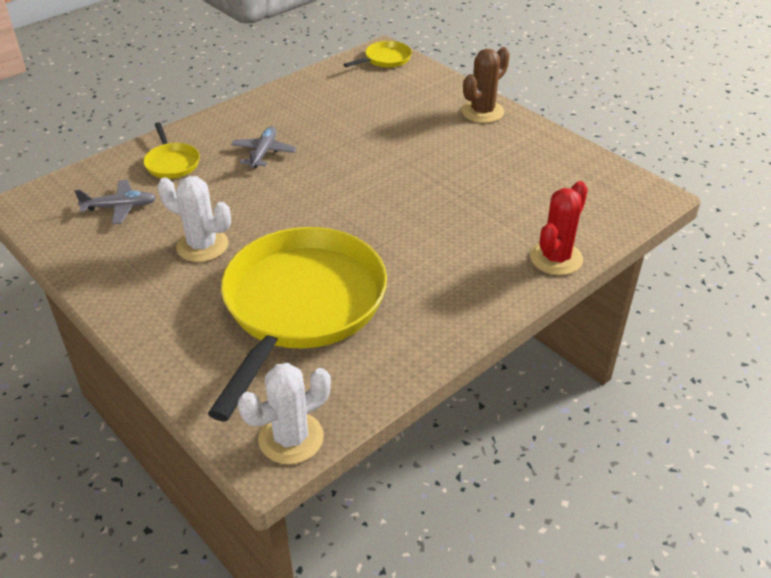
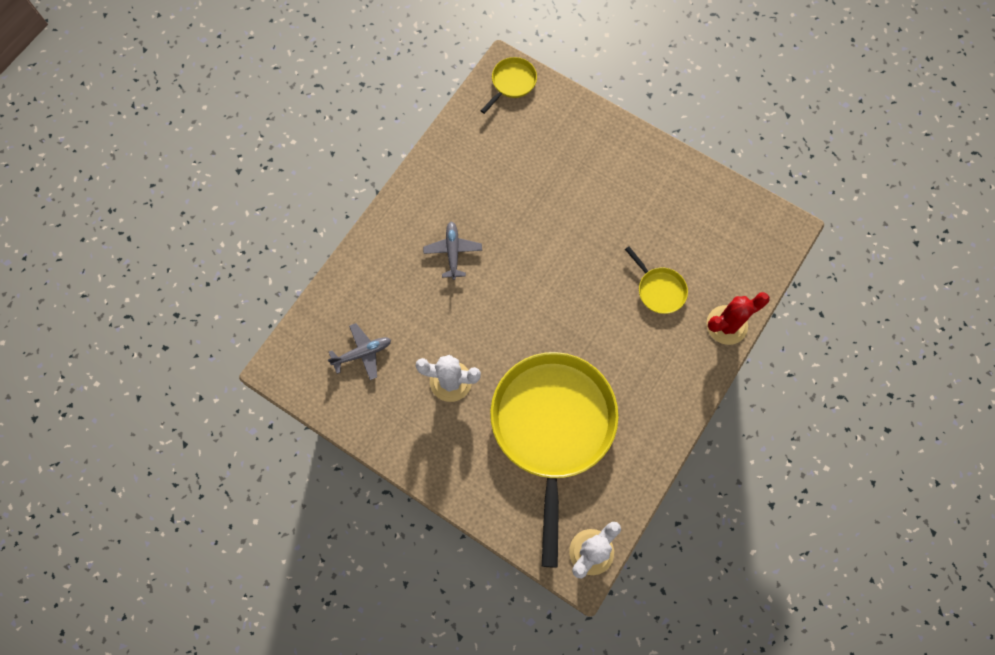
camera: 15 degrees left, 30 degrees up
yellow pan [143,122,200,179] -> yellow pan moved to [625,246,688,314]
brown cactus [462,47,510,123] -> none
red cactus [530,181,588,275] -> red cactus turned 45 degrees clockwise [706,292,770,345]

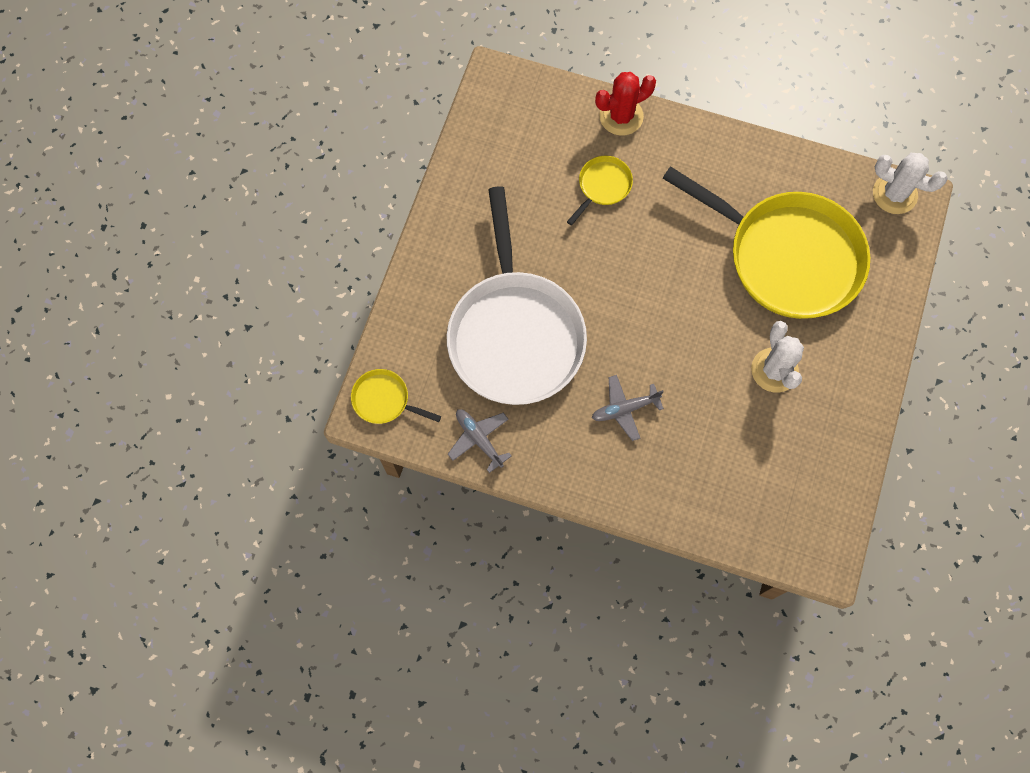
camera: 105 degrees left, 0 degrees up
grey plane [328,323,391,380] -> grey plane moved to [448,409,511,473]
yellow pan [490,352,619,567] -> yellow pan turned 135 degrees counterclockwise [662,166,870,319]
red cactus [706,292,770,345] -> red cactus turned 75 degrees counterclockwise [595,72,656,136]
none -> white pan [447,186,587,405]

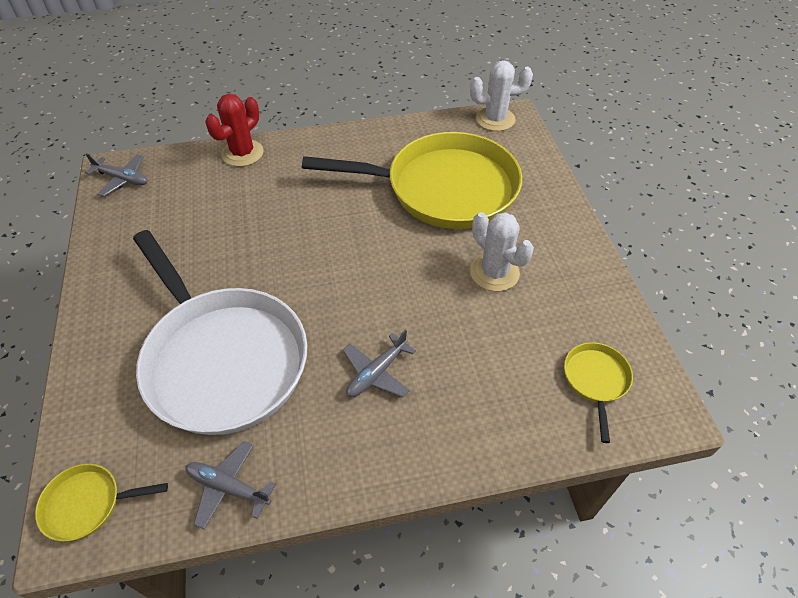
camera: 30 degrees left, 20 degrees down
yellow pan [567,156,633,226] -> yellow pan moved to [564,342,633,443]
none -> grey plane [85,153,148,196]

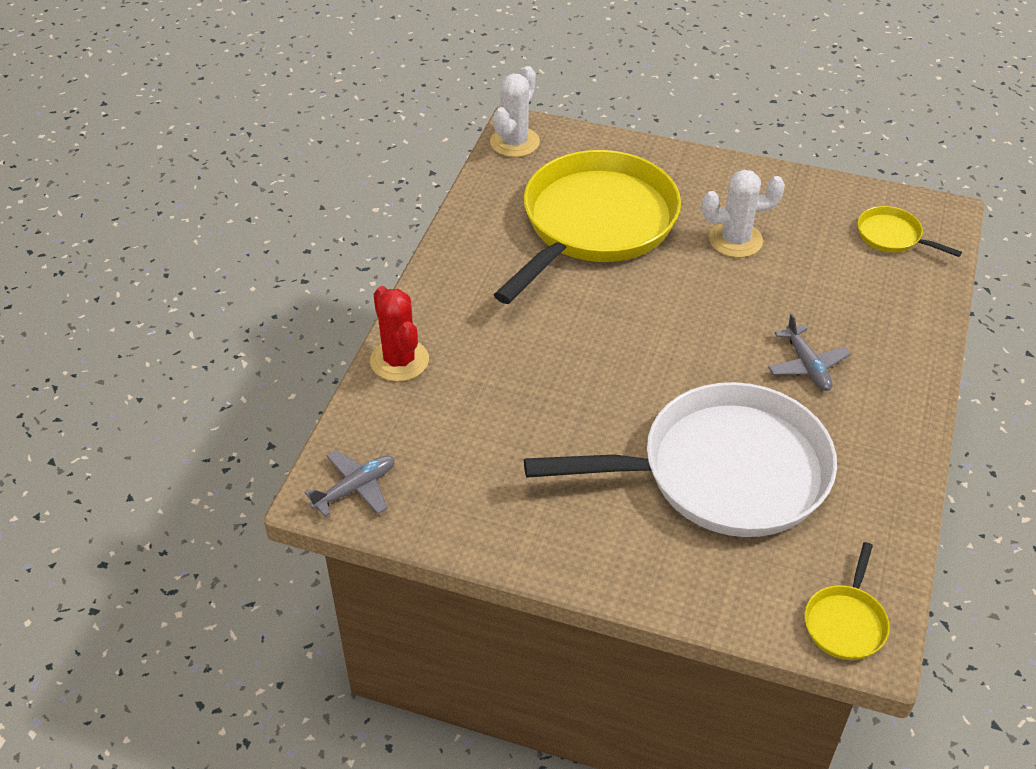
camera: 60 degrees left, 5 degrees down
grey plane [185,441,276,530] -> none

